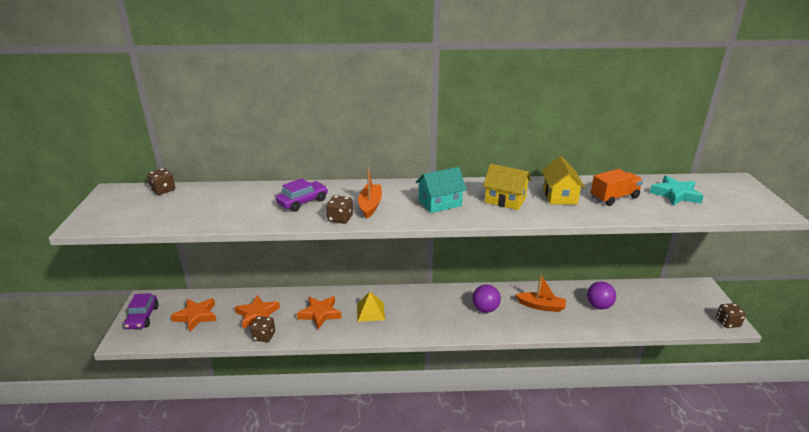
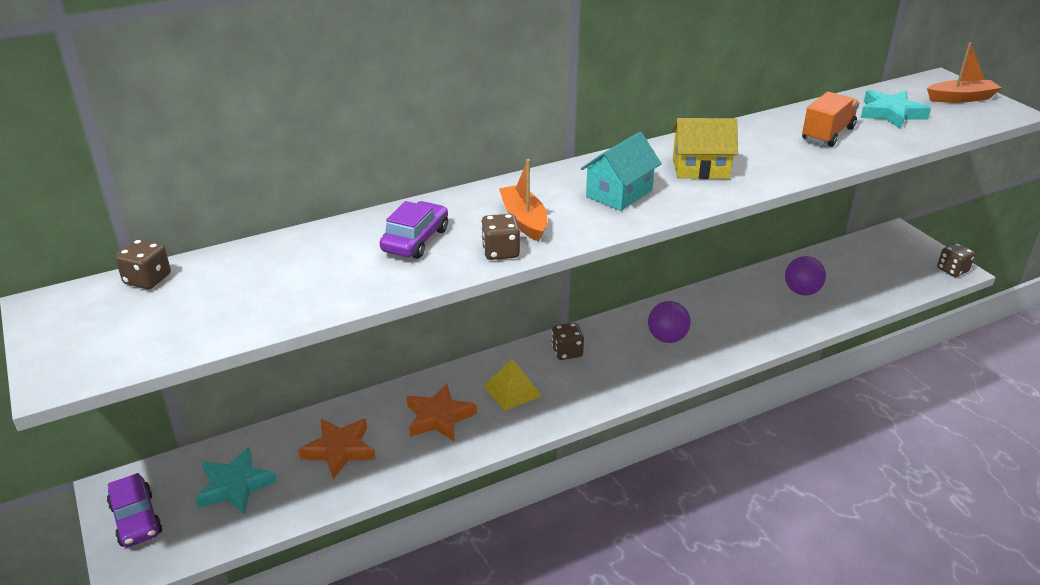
camera: 25 degrees left, 5 degrees up
orange star [171,298,217,332] -> turquoise star [195,447,277,515]
brown dice [250,316,275,342] -> brown dice moved to [551,322,584,360]
orange boat [515,274,566,312] -> orange boat moved to [927,42,1001,103]
yellow house [542,156,585,205] -> none

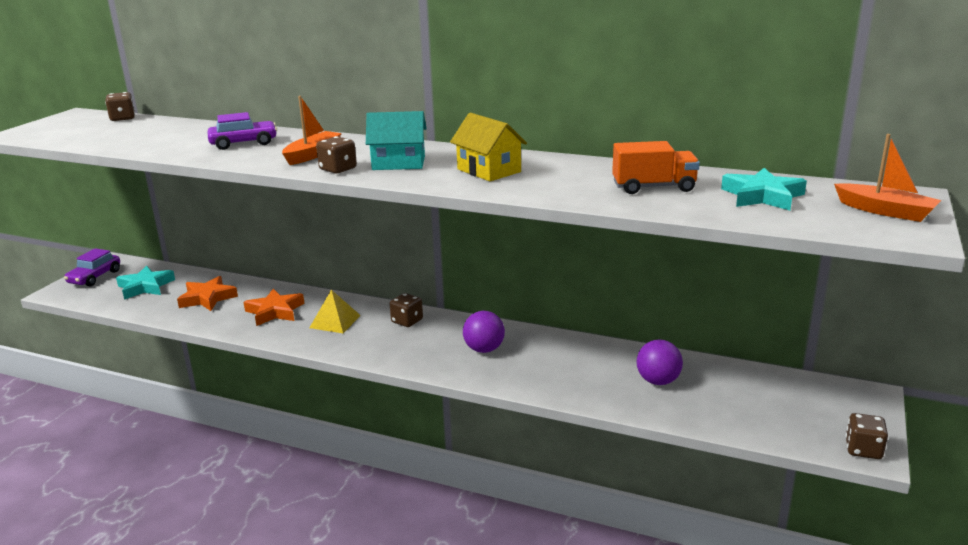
camera: 50 degrees right, 10 degrees down
brown dice [481,214,520,260] -> brown dice moved to [316,136,357,174]

